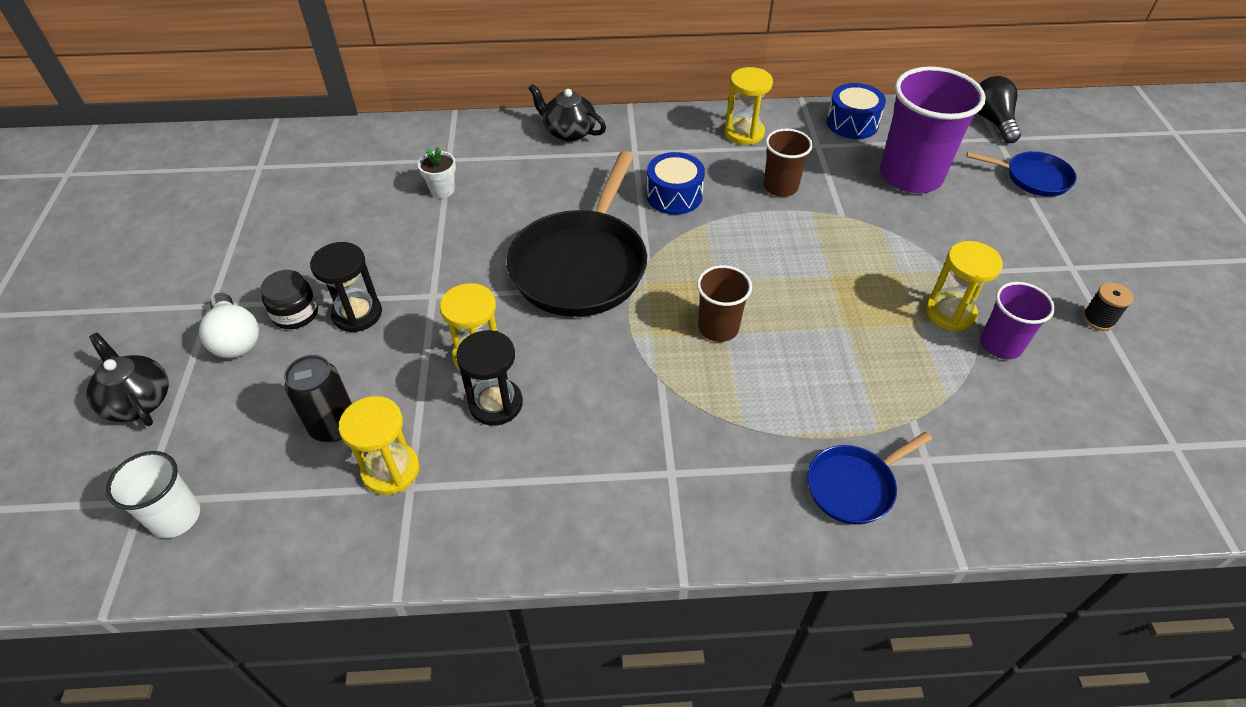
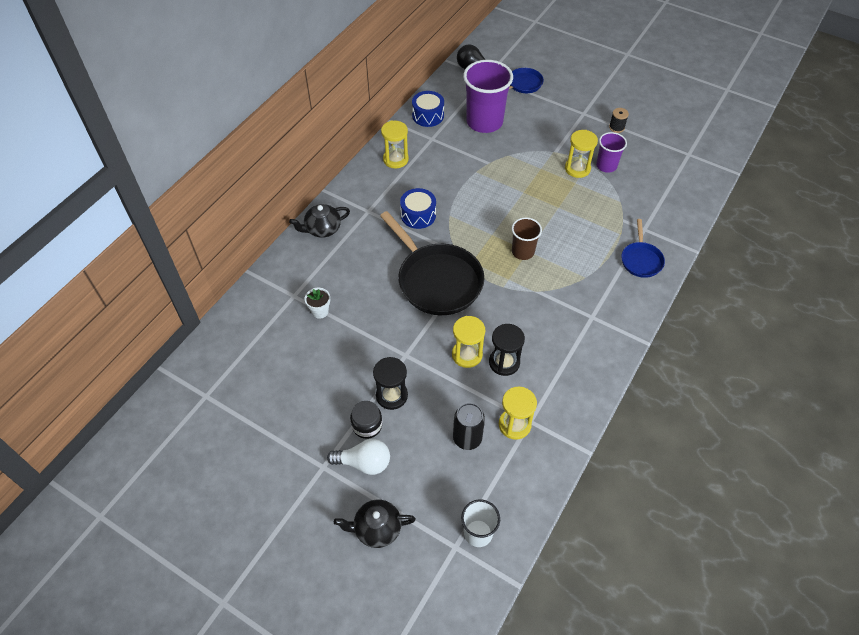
camera: 55 degrees left, 5 degrees up
brown cup [763,129,813,197] -> none

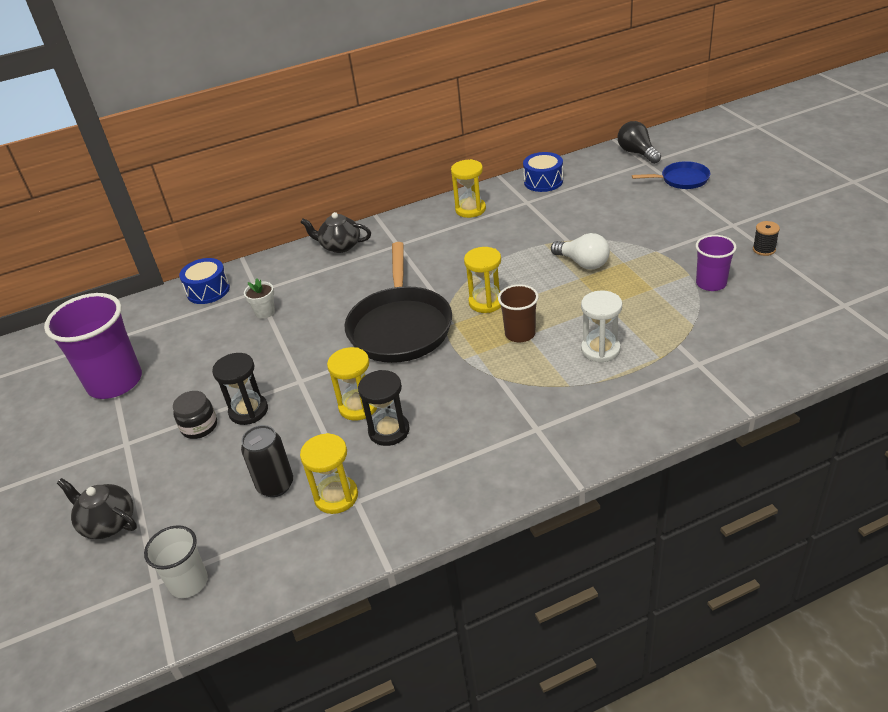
camera: 40 degrees right, 15 degrees down
white light bulb [327,439,390,475] -> white light bulb moved to [551,233,610,270]
blue drum [400,188,436,229] -> blue drum moved to [179,258,230,304]
purple cup [463,60,513,133] -> purple cup moved to [44,293,142,399]
yellow hourglass [565,130,598,178] -> yellow hourglass moved to [464,247,501,313]
blue pan [621,219,665,278] -> none
none -> white hourglass [581,290,622,363]

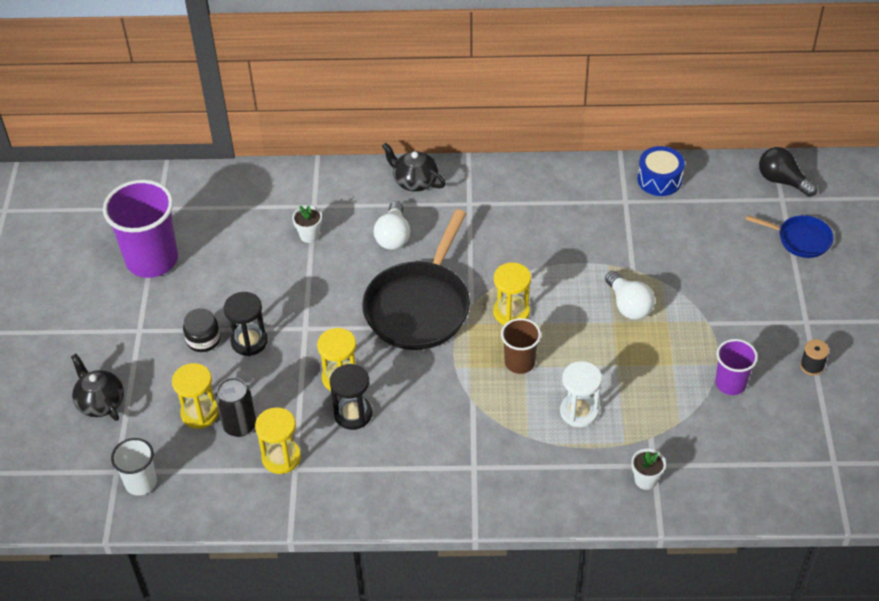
camera: 20 degrees right, 10 degrees up
blue drum [179,258,230,304] -> none
yellow hourglass [451,159,486,218] -> yellow hourglass moved to [172,363,219,429]
black light bulb [618,121,661,164] -> black light bulb turned 45 degrees counterclockwise [759,147,817,197]
none -> white light bulb [374,201,410,250]
none -> white flower pot [631,448,666,490]

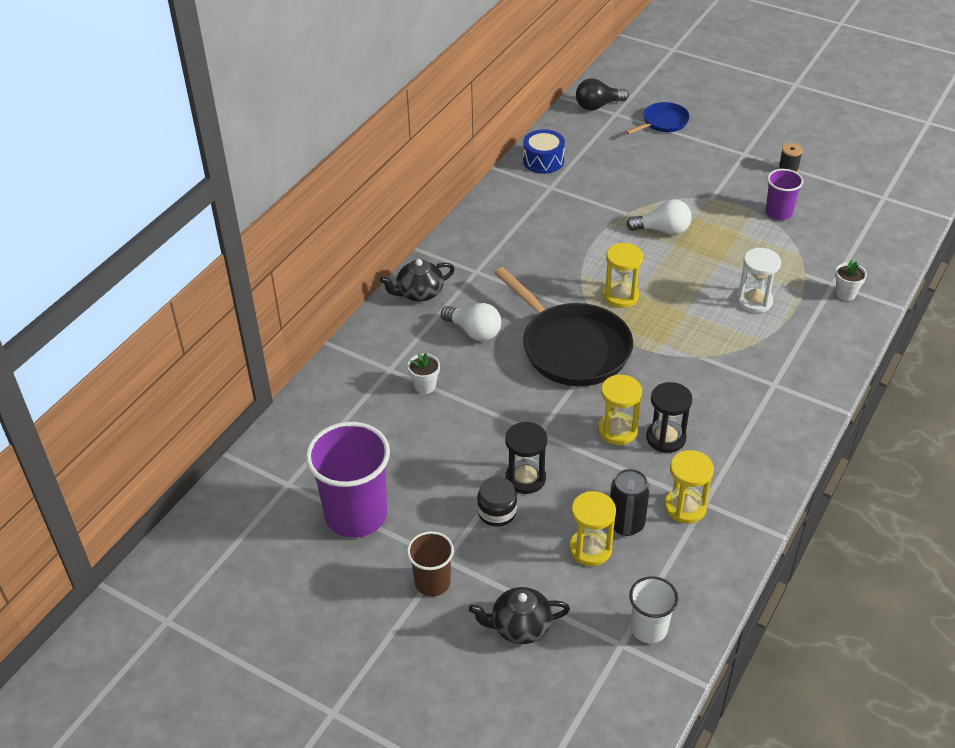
camera: 60 degrees left, 5 degrees down
brown cup [501,318,541,374] -> brown cup moved to [407,531,454,596]

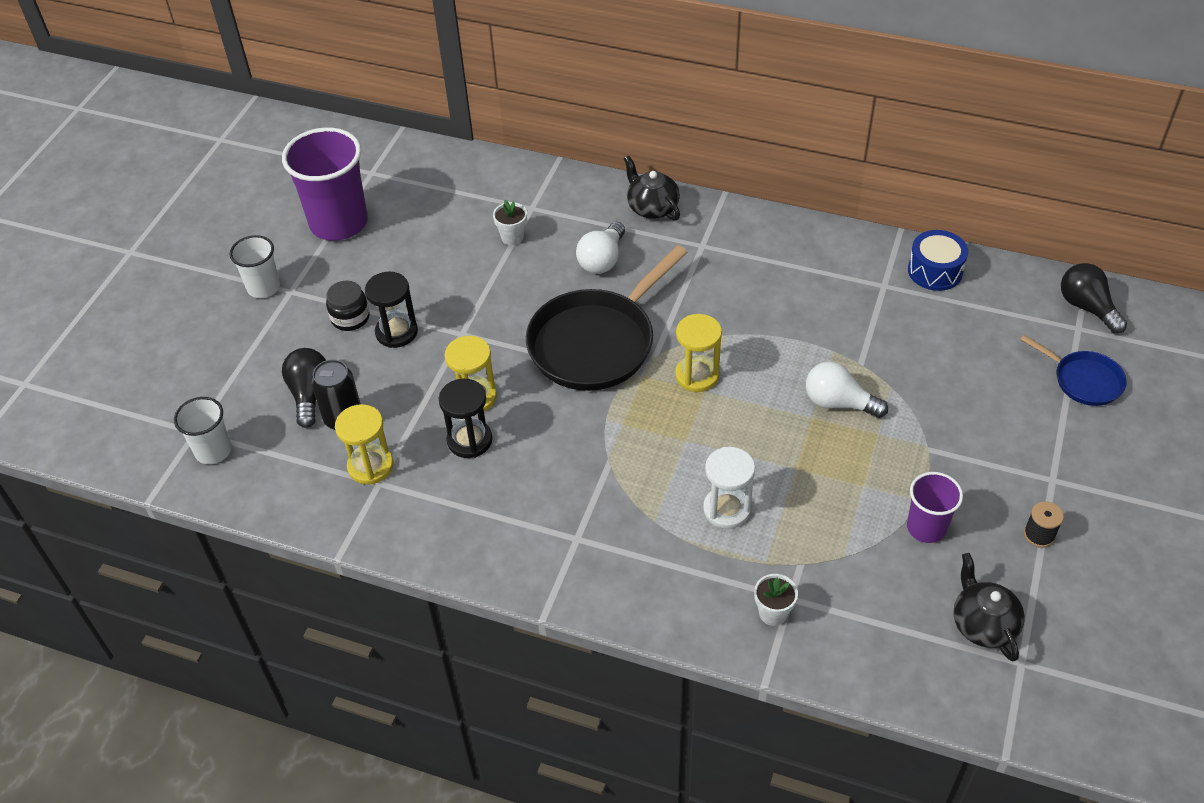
camera: 80 degrees right, 5 degrees up
brown cup [407,531,454,596] -> white cup [230,235,280,298]
black teapot [469,587,570,644] -> black teapot moved to [953,553,1025,661]
yellow hourglass [569,491,616,566] -> black light bulb [282,348,326,428]
white light bulb [626,199,691,235] -> white light bulb turned 120 degrees clockwise [806,362,888,418]

